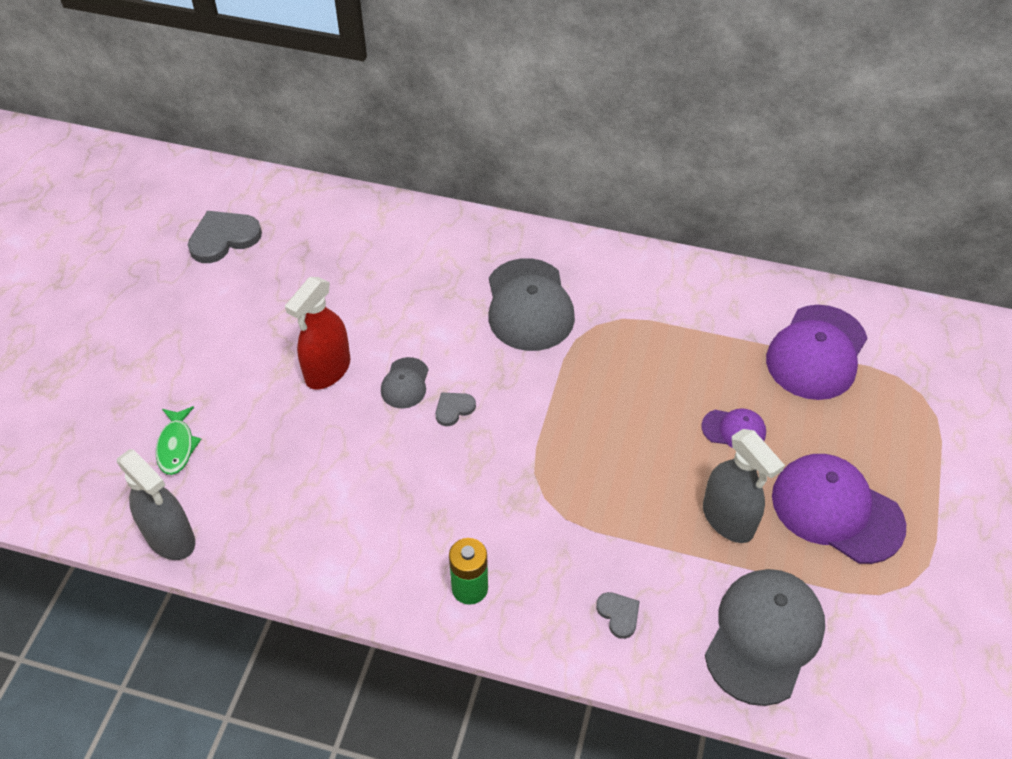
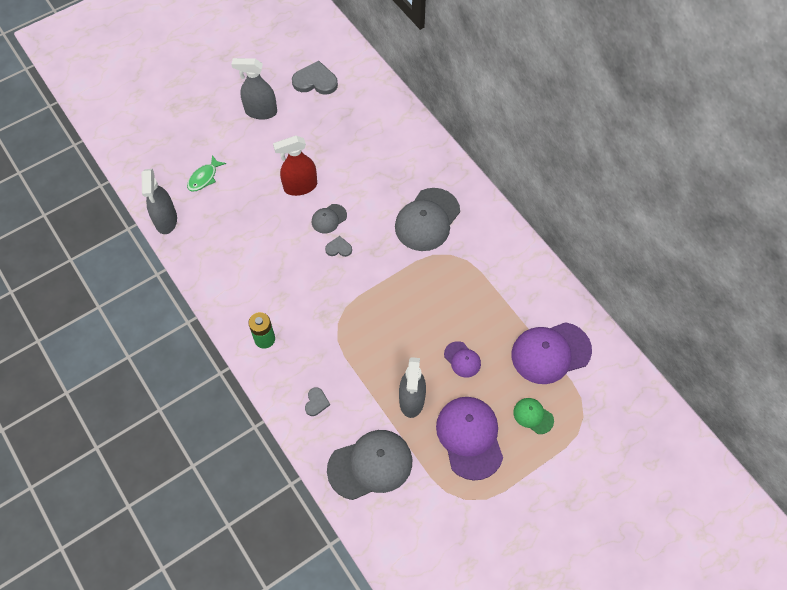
camera: 40 degrees right, 10 degrees up
none -> grey spray bottle [231,58,277,120]
none -> green cap [513,398,554,434]

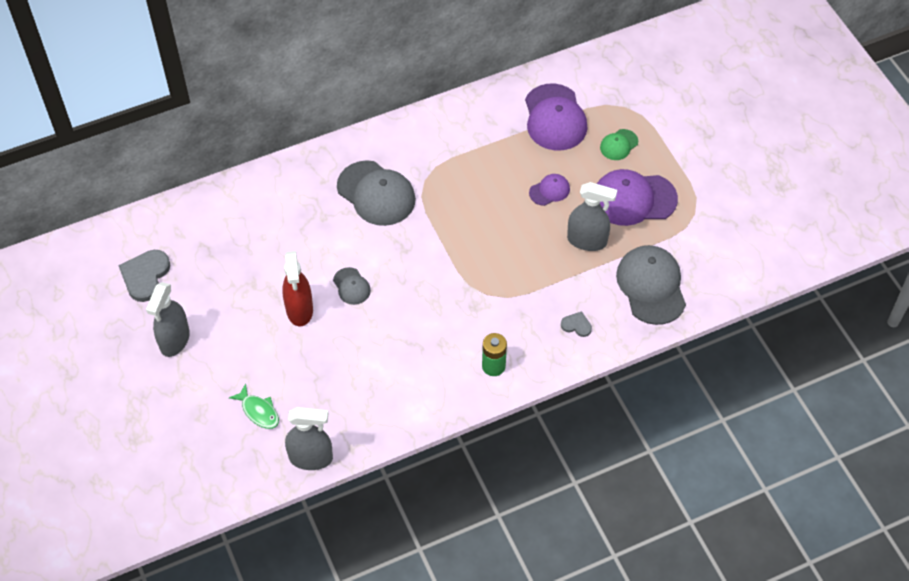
camera: 80 degrees left, 5 degrees down
grey heart [325,236,352,257] -> none

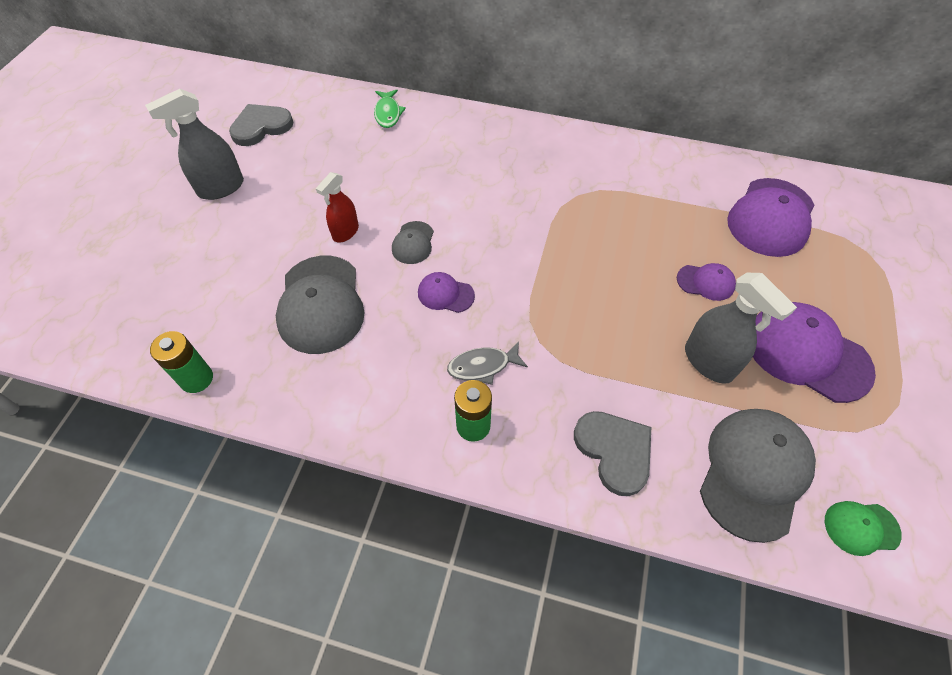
camera: 40 degrees right, 0 degrees up
green fish [229,384,279,429] -> green fish moved to [374,90,406,128]
red spray bottle [282,251,313,326] -> red spray bottle [316,172,359,242], size x0.65
grey spray bottle [285,407,333,470] -> green battery [150,331,213,393]
grey cap [337,160,416,226] -> grey cap moved to [276,256,365,354]
grey heart [561,311,592,337] -> grey heart [574,411,651,496], size x1.89
green cap [600,129,638,160] -> green cap moved to [825,501,902,556]
none -> purple cap [418,272,475,313]
none -> grey fish [447,341,528,385]

